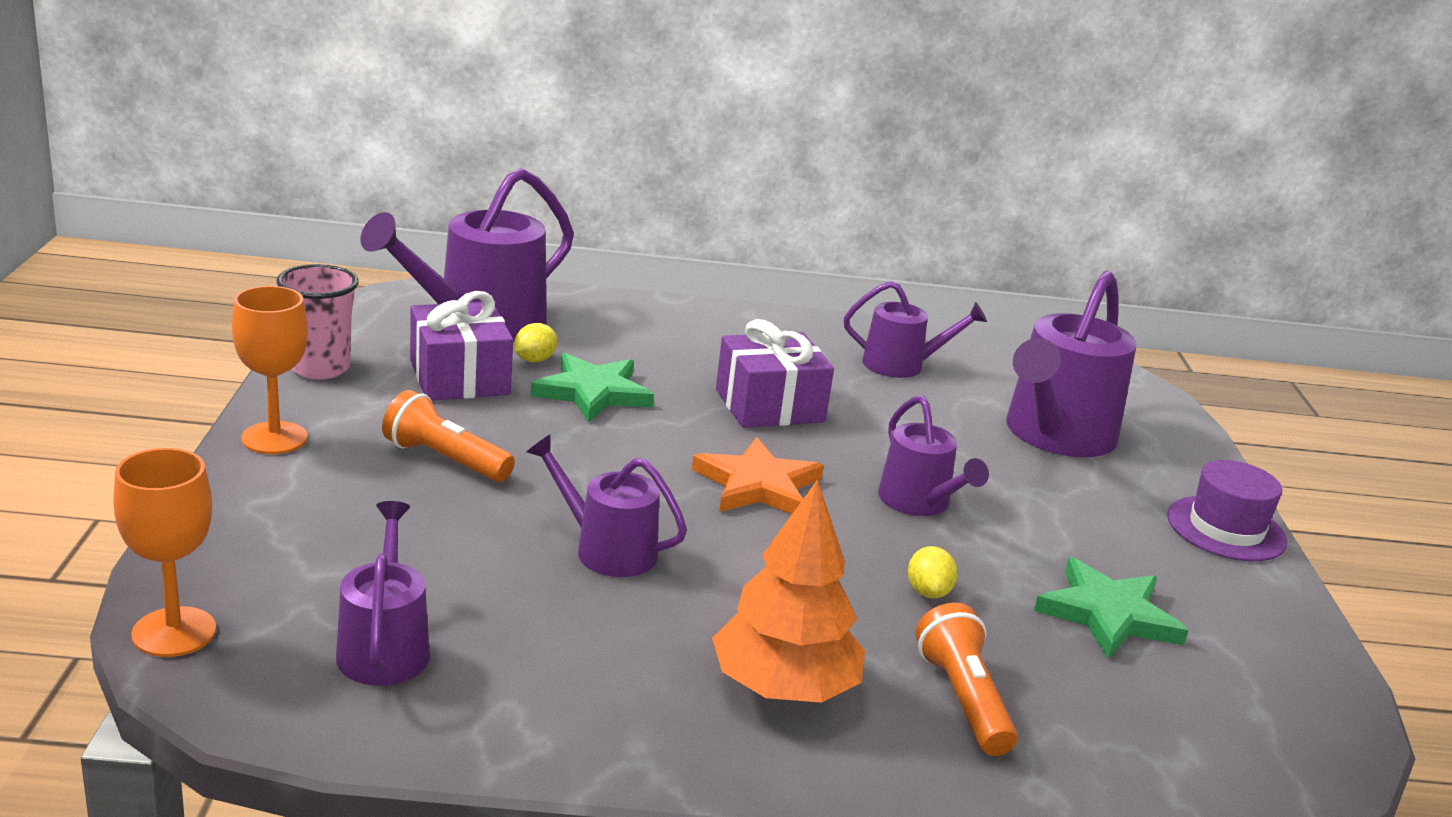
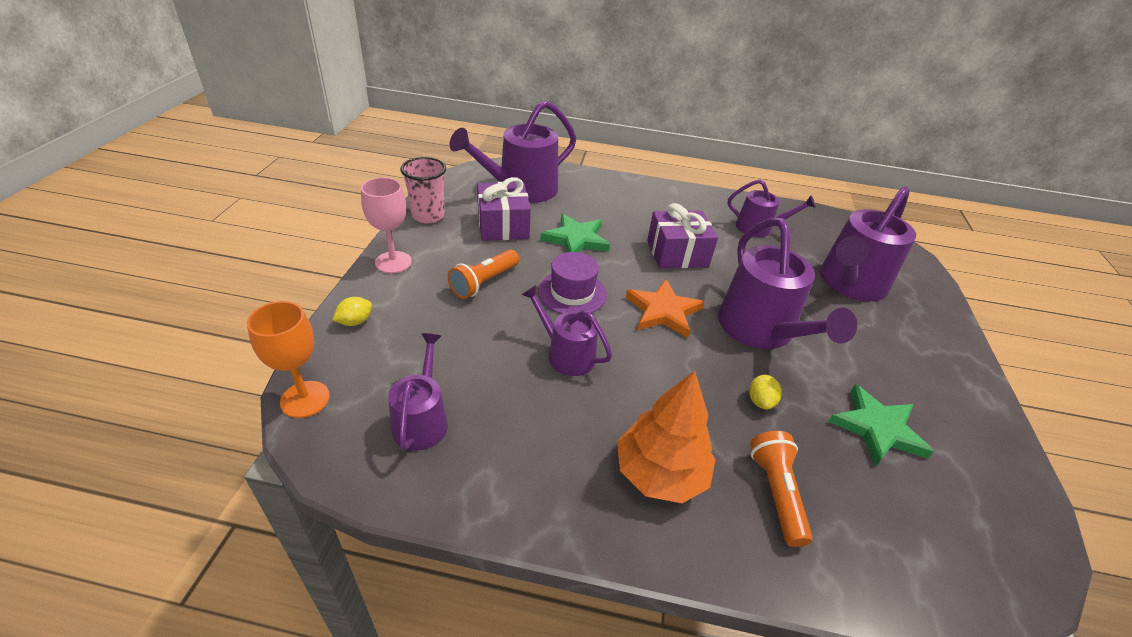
camera: 10 degrees right, 15 degrees up
orange goblet [232,286,308,454] -> pink goblet [361,177,412,273]
orange flashlight [382,390,515,482] -> orange flashlight turned 90 degrees counterclockwise [448,250,519,299]
yellow lemon [514,323,557,362] -> yellow lemon moved to [332,297,372,326]
purple watering can [878,396,989,516] -> purple watering can [718,218,857,349], size x1.74
purple hat [1167,460,1287,561] -> purple hat moved to [538,252,607,314]

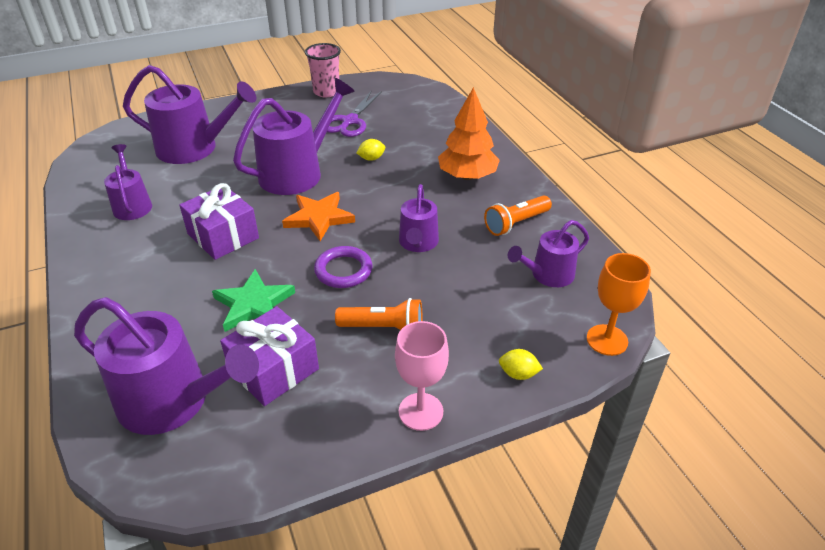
camera: 120 degrees left, 0 degrees up
pink cup [400,157,446,223] -> pink cup moved to [305,43,341,97]
purple hat [538,252,607,314] -> purple ring [314,246,372,288]
orange flashlight [750,431,813,547] -> orange flashlight moved to [484,195,552,236]
green star [828,384,934,466] -> purple scissors [327,90,382,137]

